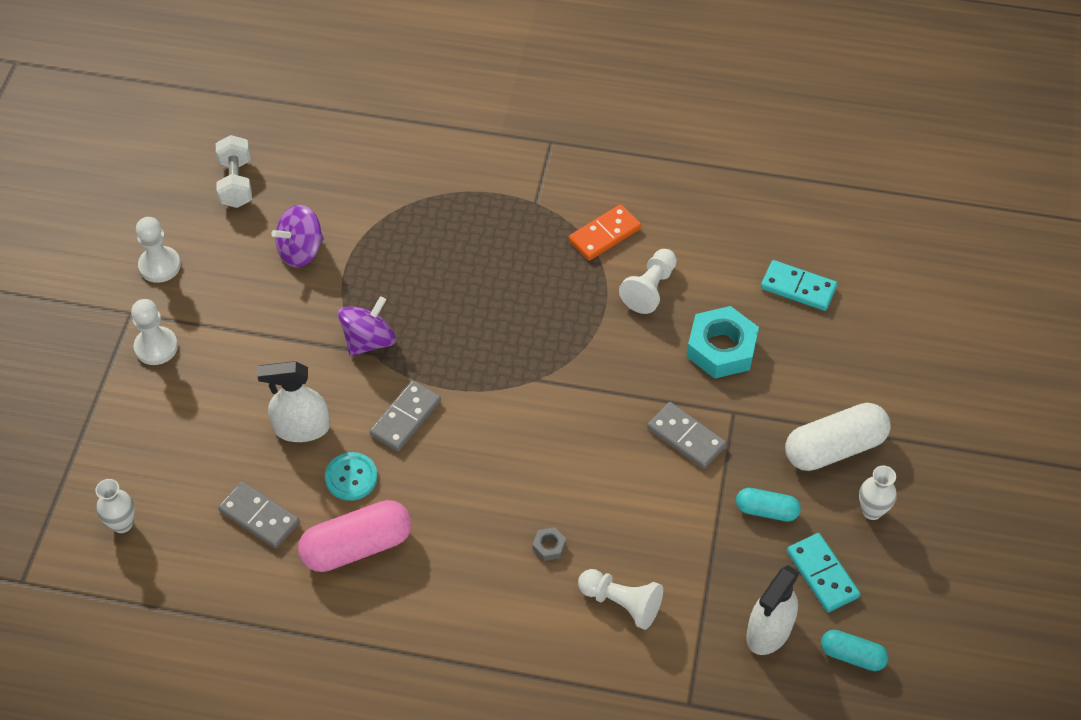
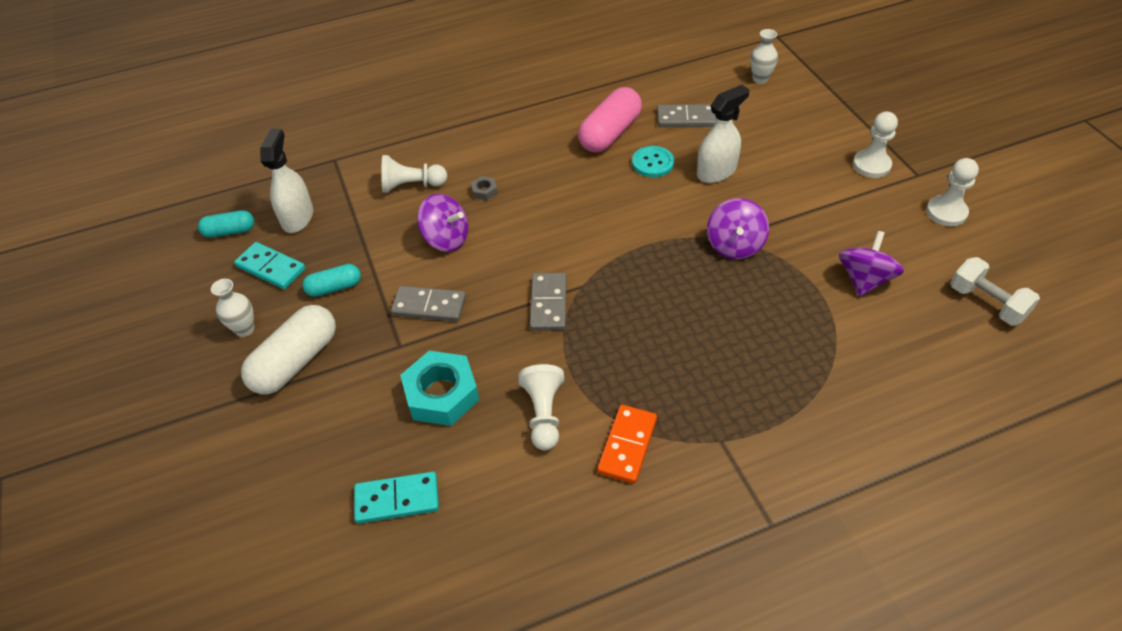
camera: 150 degrees right, 5 degrees down
grey domino [369,381,441,451] -> grey domino moved to [530,273,567,331]
none -> purple spinning top [417,194,469,252]

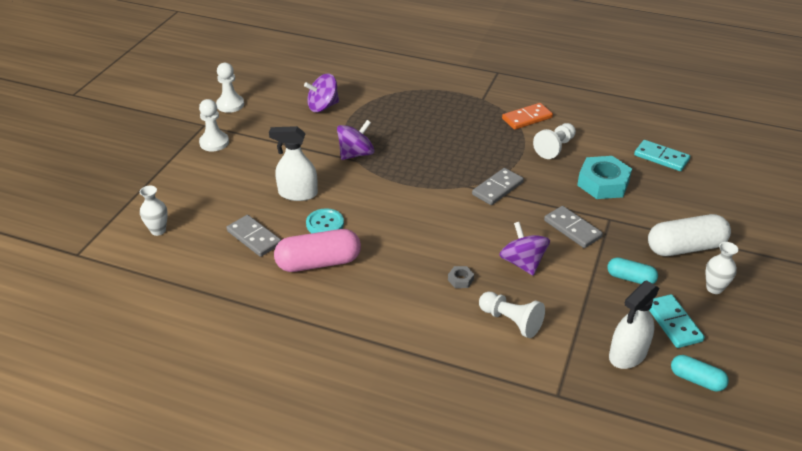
camera: 140 degrees left, 10 degrees down
white dumbbell [951,257,1040,326] -> none

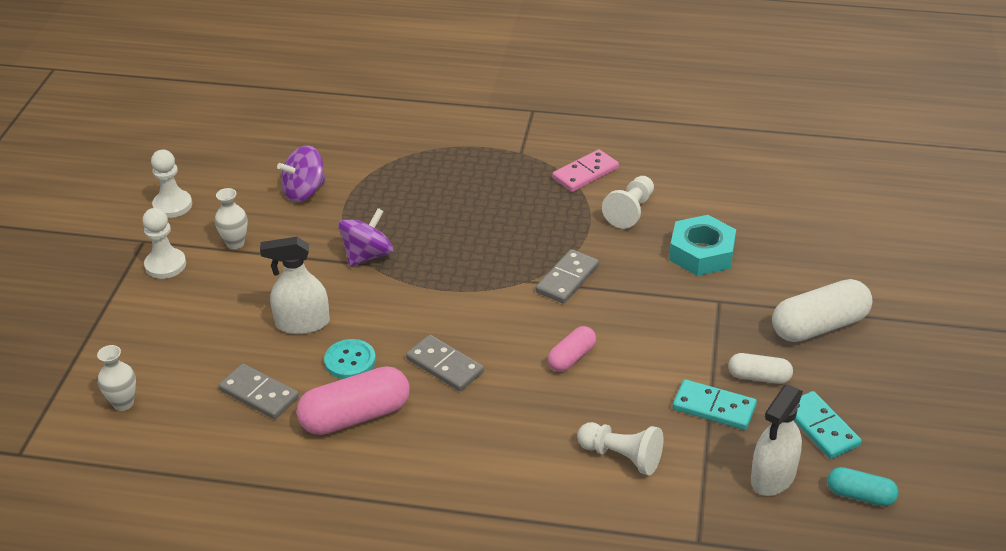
camera: 10 degrees left, 0 degrees up
grey nut [448,266,474,288] -> none
purple spinning top [499,222,550,275] -> none
orange domino [502,103,553,130] -> pink domino [552,149,619,192]
grey domino [544,206,603,248] -> grey domino moved to [406,335,484,391]
turquoise capsule [607,257,658,284] -> white capsule [728,353,793,384]
turquoise domino [634,140,690,171] -> turquoise domino moved to [672,379,757,430]
white vase [706,242,738,294] -> white vase moved to [215,188,248,249]
none -> pink capsule [548,326,596,372]

